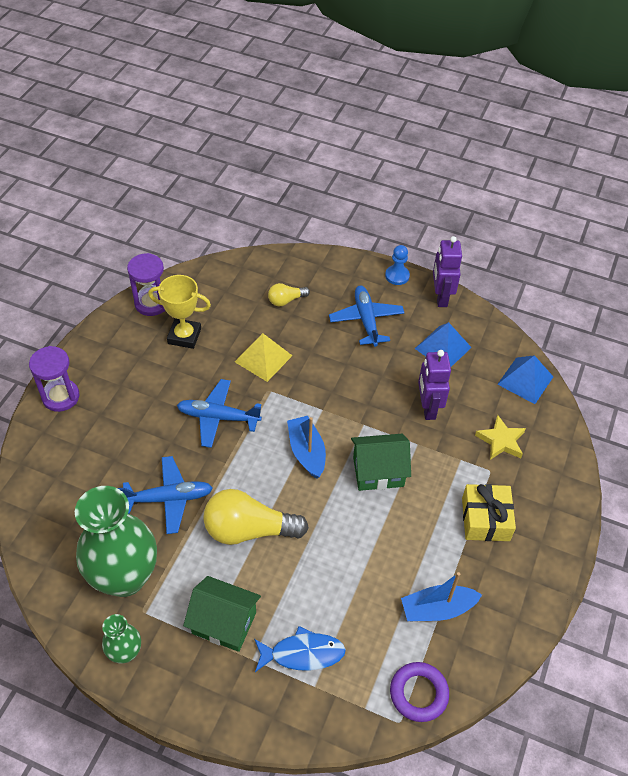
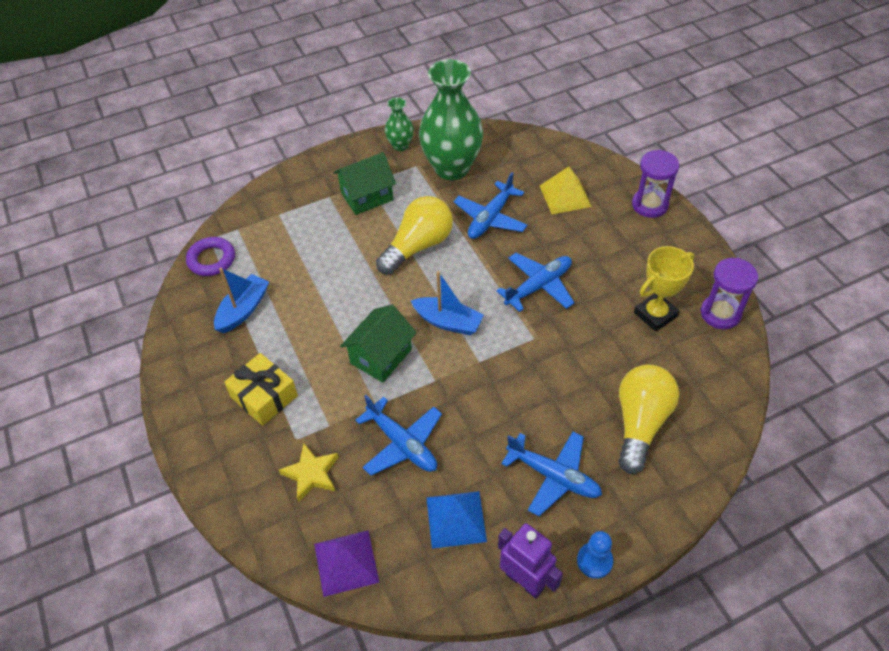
camera: 135 degrees right, 0 degrees up
yellow pyramid [235,333,293,382] -> yellow pyramid moved to [540,167,592,214]
blue fish [254,626,346,672] -> none
yellow light bulb [268,283,310,306] -> yellow light bulb [618,365,679,474], size x1.97
purple robot [418,350,451,420] -> blue plane [355,395,442,476]
blue pyramid [497,355,553,404] -> purple pyramid [314,530,379,597]

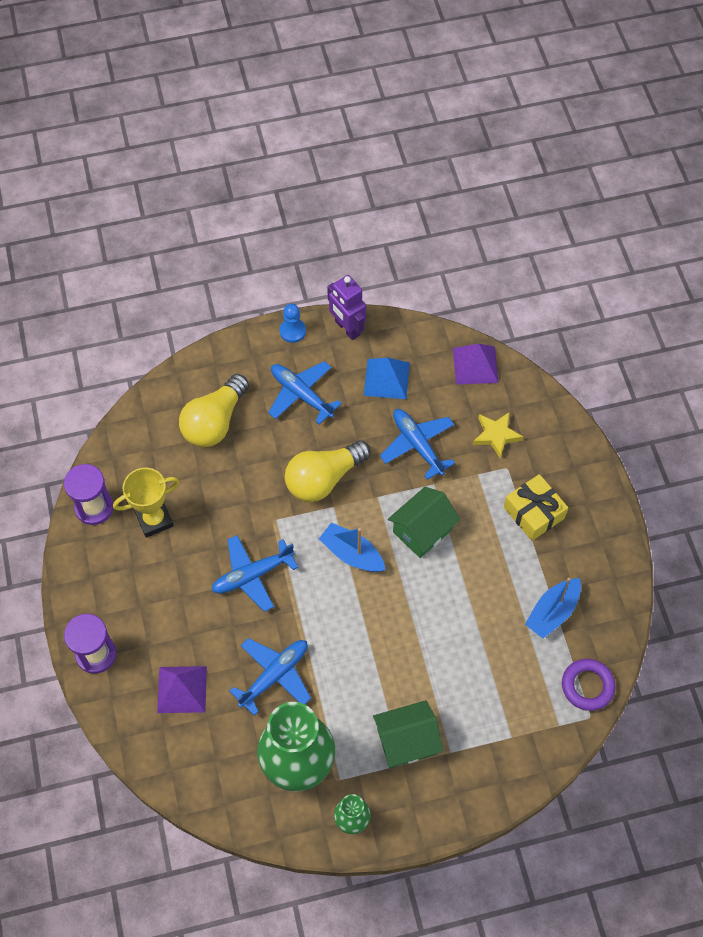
camera: 170 degrees left, 10 degrees up
yellow light bulb [376,196,453,275] -> yellow light bulb moved to [285,440,371,502]
yellow pyramid [540,167,592,214] -> purple pyramid [157,666,207,713]

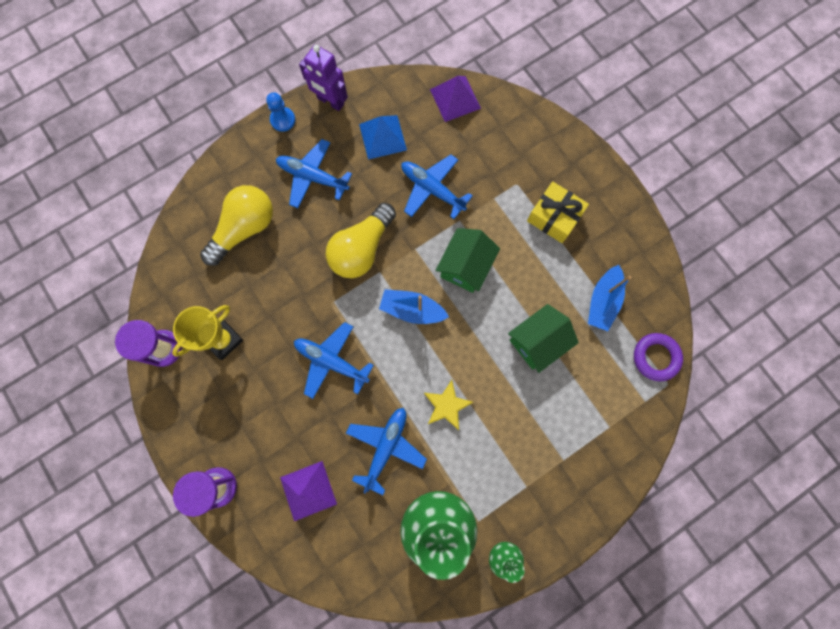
camera: 20 degrees left, 15 degrees up
yellow light bulb [179,374,249,447] -> yellow light bulb turned 150 degrees counterclockwise [200,185,273,266]
blue plane [211,535,298,612] -> blue plane turned 75 degrees clockwise [294,322,374,399]
green house [373,700,443,768] -> green house moved to [508,304,579,373]
yellow star [473,412,523,458] -> yellow star moved to [424,380,473,430]

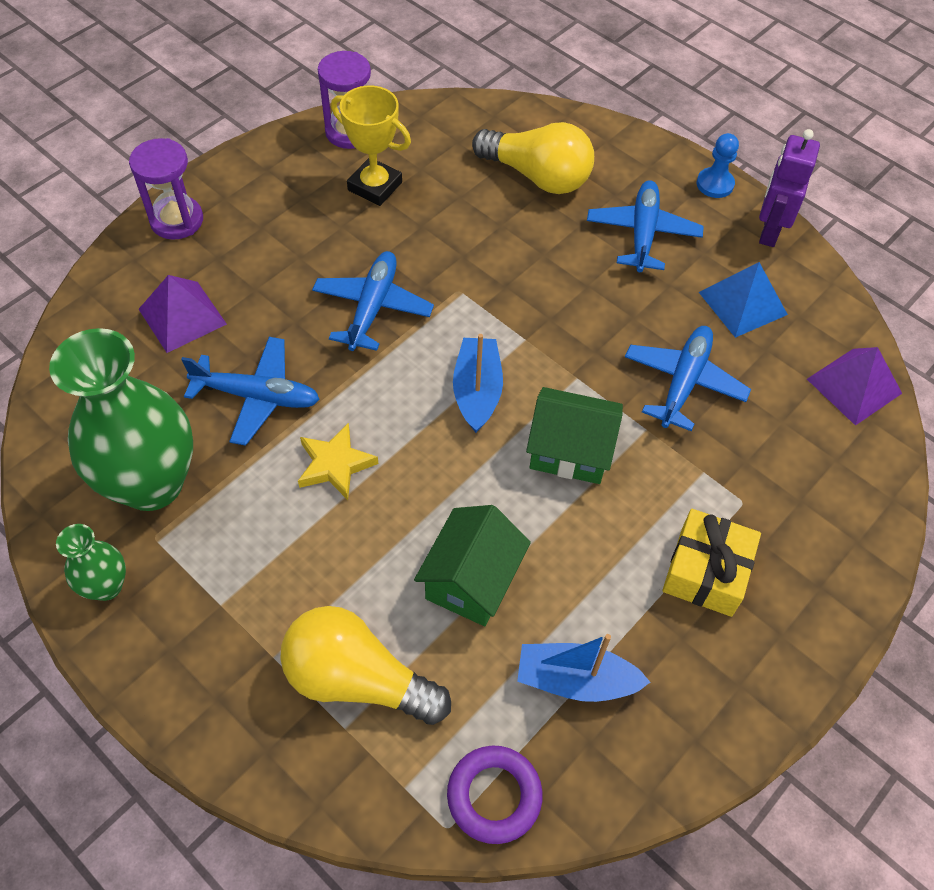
camera: 75 degrees right, 20 degrees down
yellow light bulb [326,203,396,278] -> yellow light bulb moved to [280,606,451,725]
green house [508,304,579,373] -> green house turned 75 degrees clockwise [414,505,531,626]

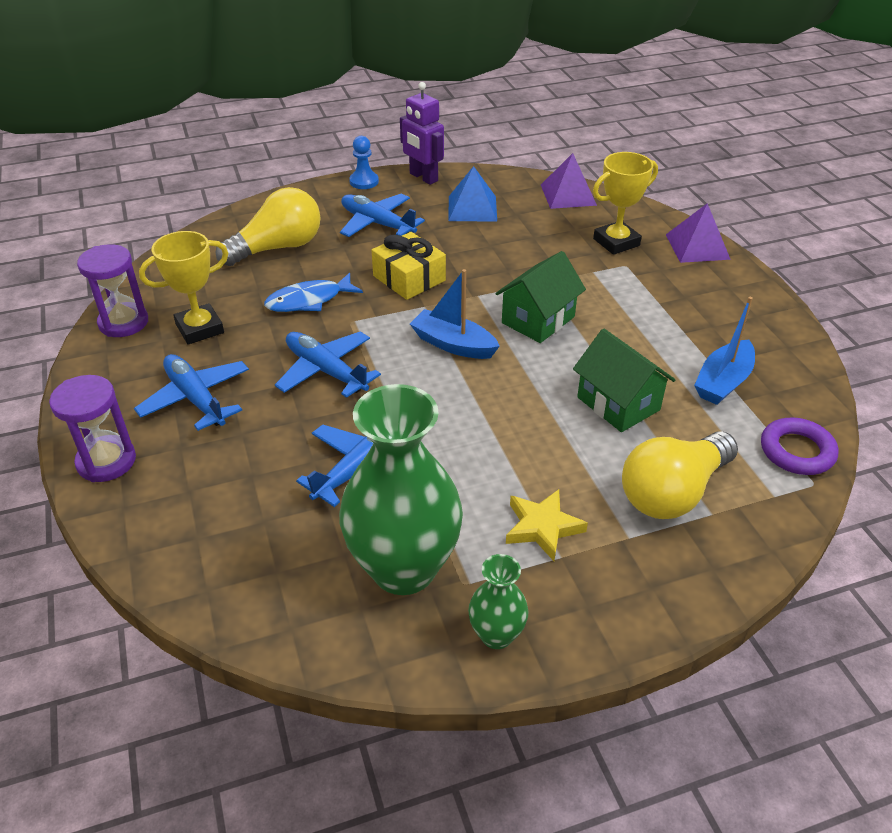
camera: 60 degrees left, 15 degrees down
purple pyramid [139,275,227,353] -> purple pyramid moved to [666,203,731,263]
yellow star [298,423,378,500] -> yellow star moved to [506,489,588,561]
blue plane [625,326,751,431] -> blue plane moved to [134,354,249,431]
yellow gift [662,509,761,617] -> yellow gift moved to [371,232,446,300]
none -> blue fish [264,273,363,312]
none -> yellow trophy [593,152,658,255]

